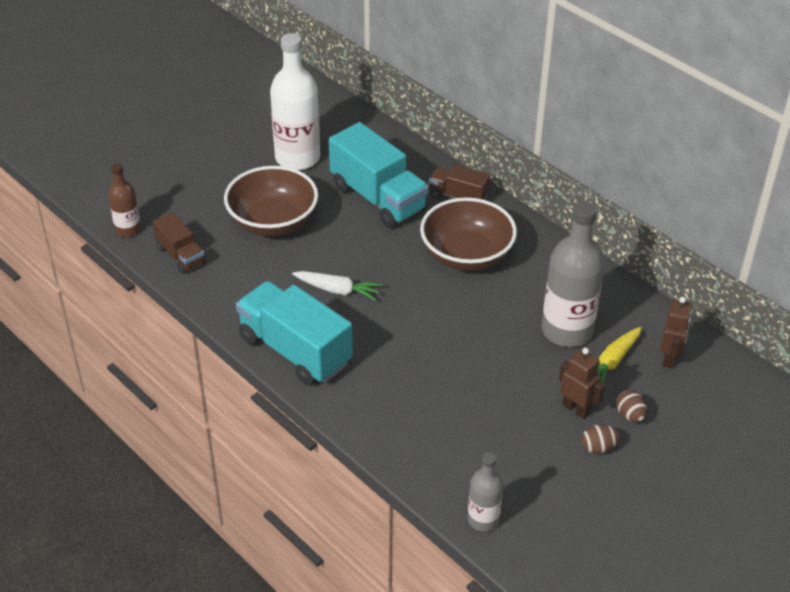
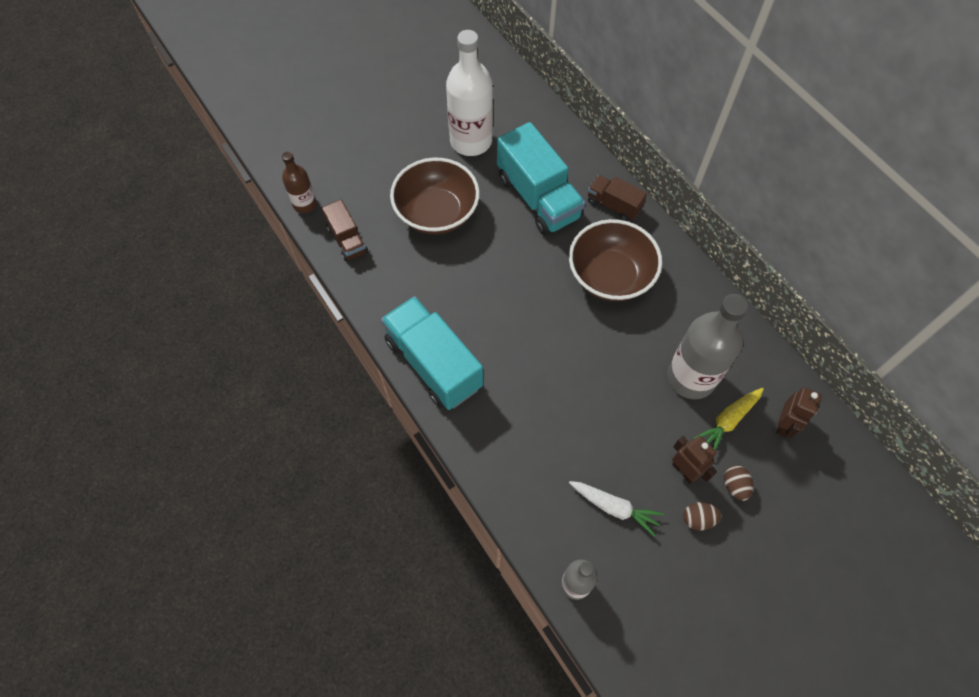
camera: 10 degrees right, 20 degrees up
white carrot [292,271,383,301] -> white carrot moved to [569,481,664,537]

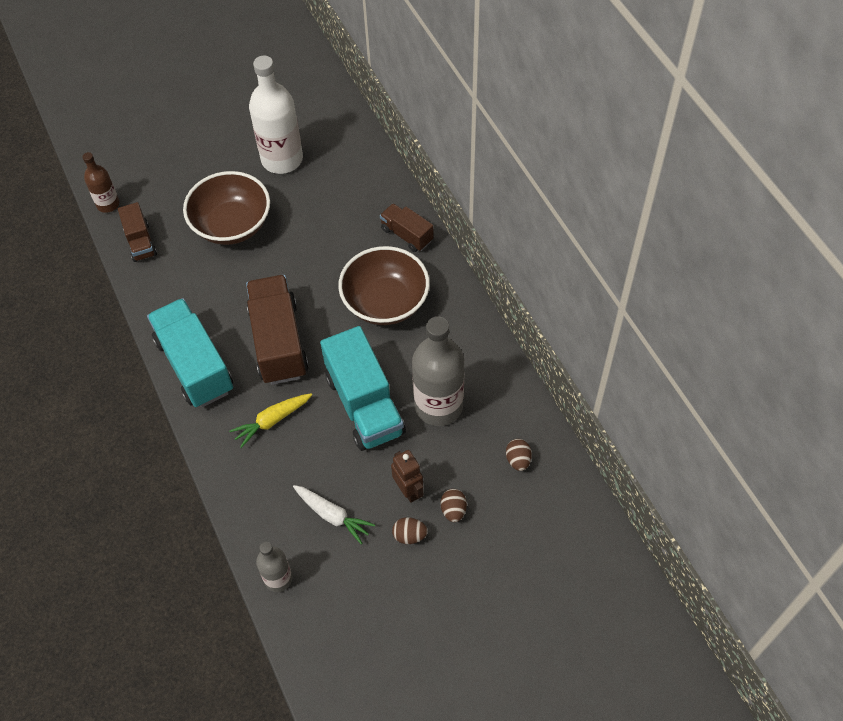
camera: 10 degrees right, 5 degrees down
turquoise truck [497,122,585,235] -> turquoise truck moved to [320,326,406,451]
yellow carrot [694,388,764,450] -> yellow carrot moved to [229,393,312,448]
brown robot [776,387,822,438] -> brown egg [506,439,532,471]
none -> brown truck [246,275,309,385]

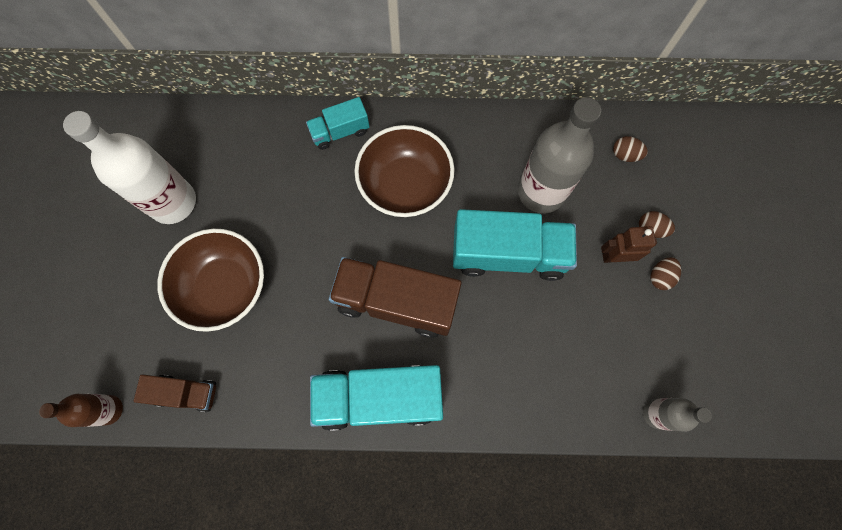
camera: 65 degrees left, 15 degrees up
yellow carrot [229,393,312,448] -> none
white carrot [293,485,375,544] -> none
brown truck [380,203,434,252] -> turquoise truck [306,97,370,150]

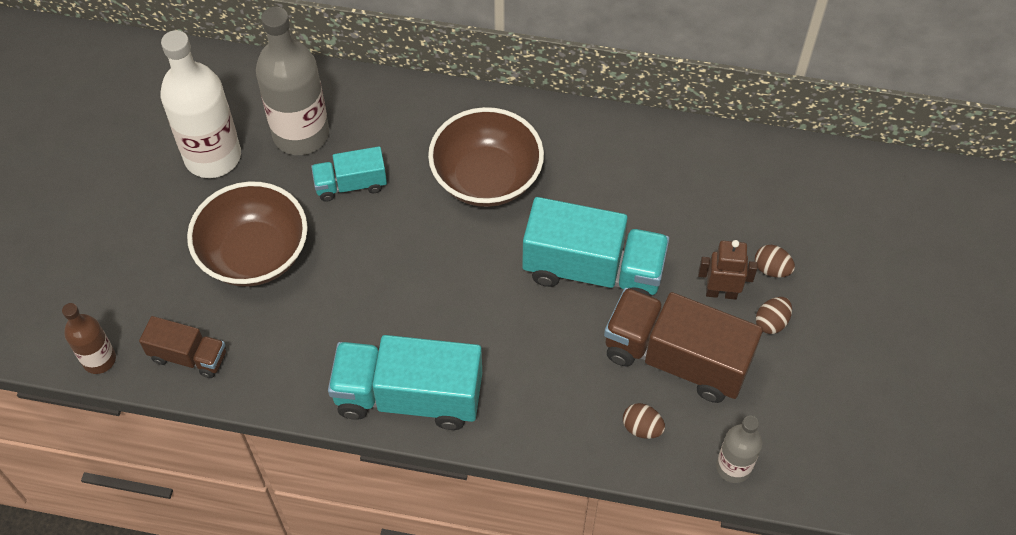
camera: 10 degrees right, 15 degrees down
turquoise truck [306,97,370,150] -> turquoise truck moved to [311,146,387,202]
brown truck [329,257,461,338] -> brown truck moved to [604,288,763,403]
grey bottle [518,97,601,214] -> grey bottle moved to [256,7,329,155]
brown egg [613,136,648,162] -> brown egg moved to [623,403,665,439]

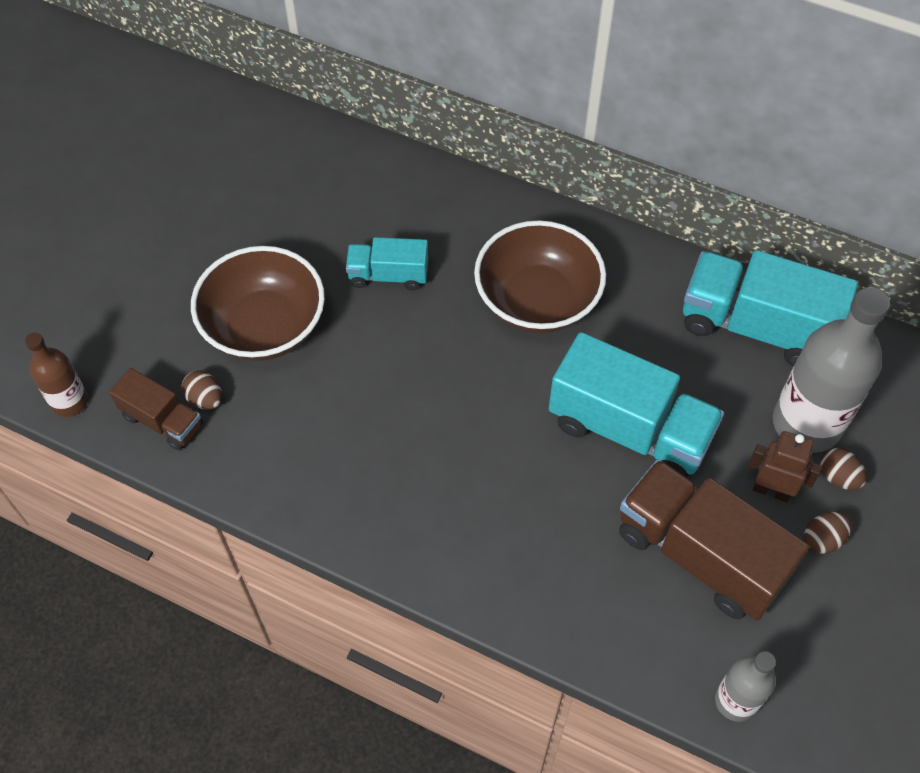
camera: 15 degrees right, 0 degrees up
white bottle [160,30,241,178] -> none
grey bottle [256,7,329,155] -> grey bottle moved to [773,287,890,453]
turquoise truck [328,335,482,430] -> turquoise truck moved to [683,250,858,366]
brown egg [623,403,665,439] -> brown egg moved to [181,370,222,410]

